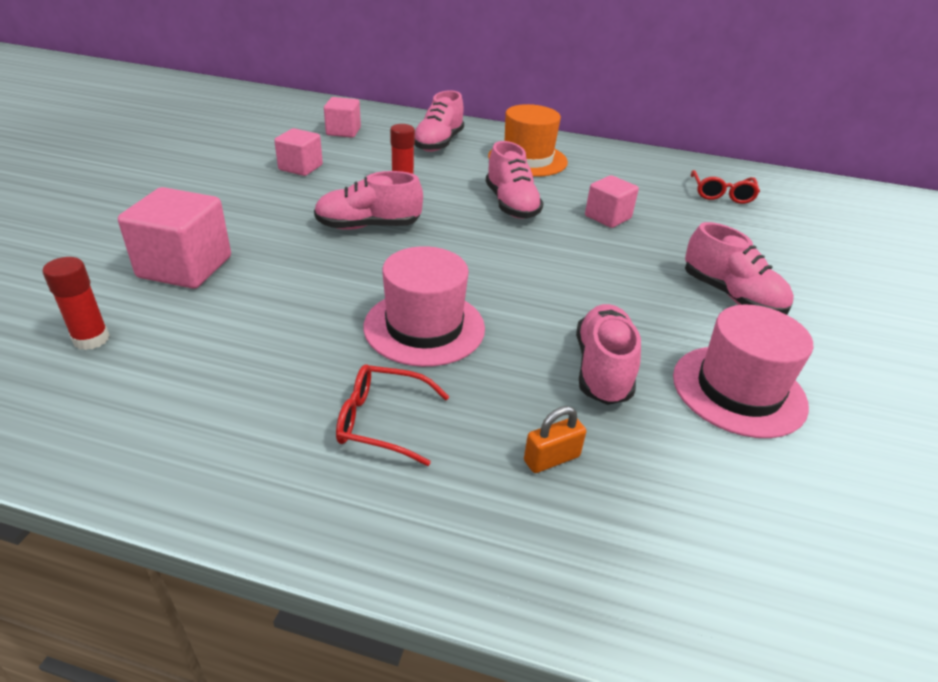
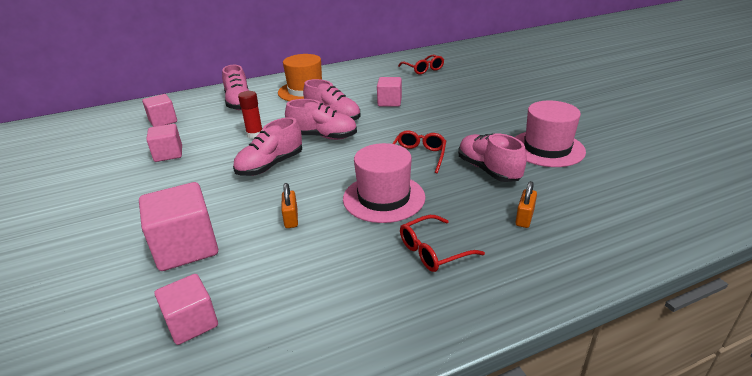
camera: 35 degrees left, 5 degrees down
red glue stick [42,257,110,350] -> pink cube [155,274,218,345]
pink shoe [685,222,794,315] -> pink shoe moved to [285,99,357,140]
none -> orange padlock [282,183,298,228]
none -> red glasses [392,130,446,173]

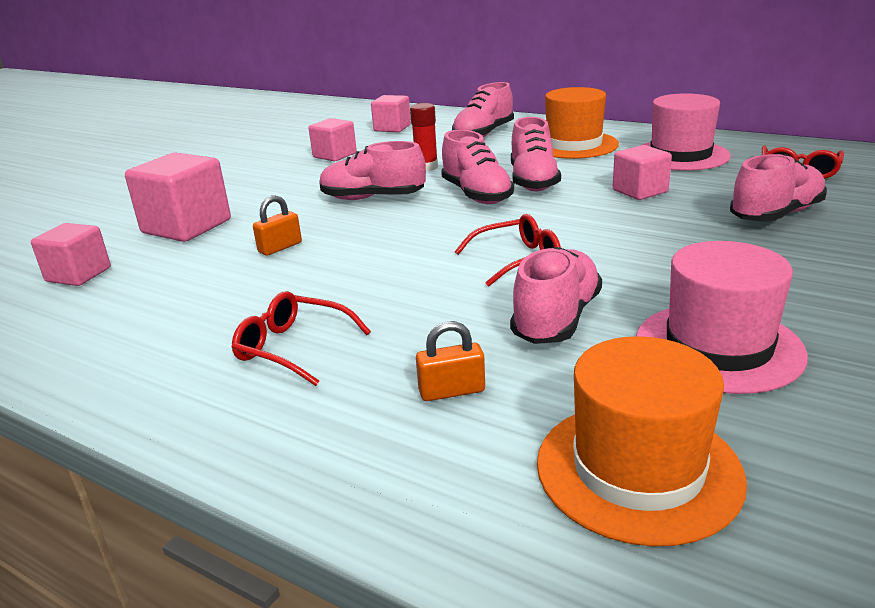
camera: 55 degrees right, 5 degrees down
pink hat [343,143,425,223] -> pink hat moved to [642,93,731,171]
none -> orange hat [537,336,747,547]
none -> pink shoe [730,154,827,222]

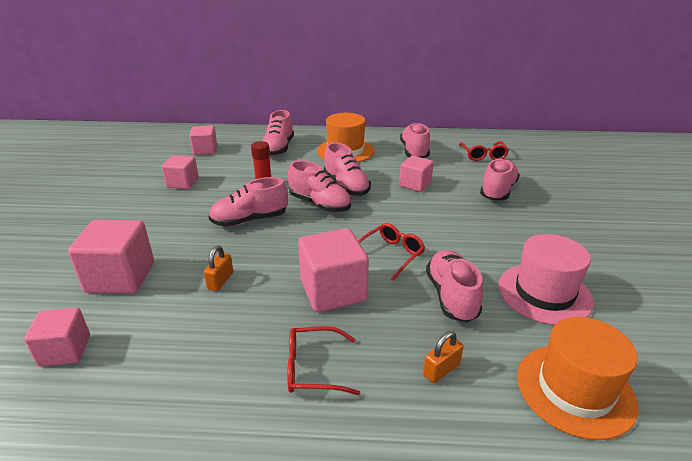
camera: 30 degrees left, 5 degrees up
pink hat [642,93,731,171] -> pink shoe [400,123,430,158]
none -> pink cube [298,228,369,312]

